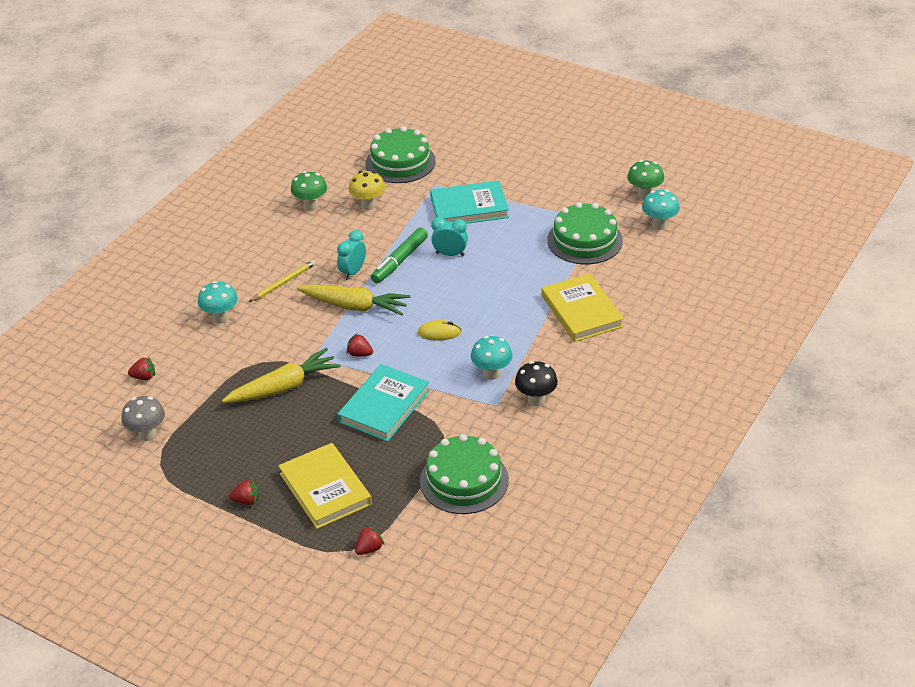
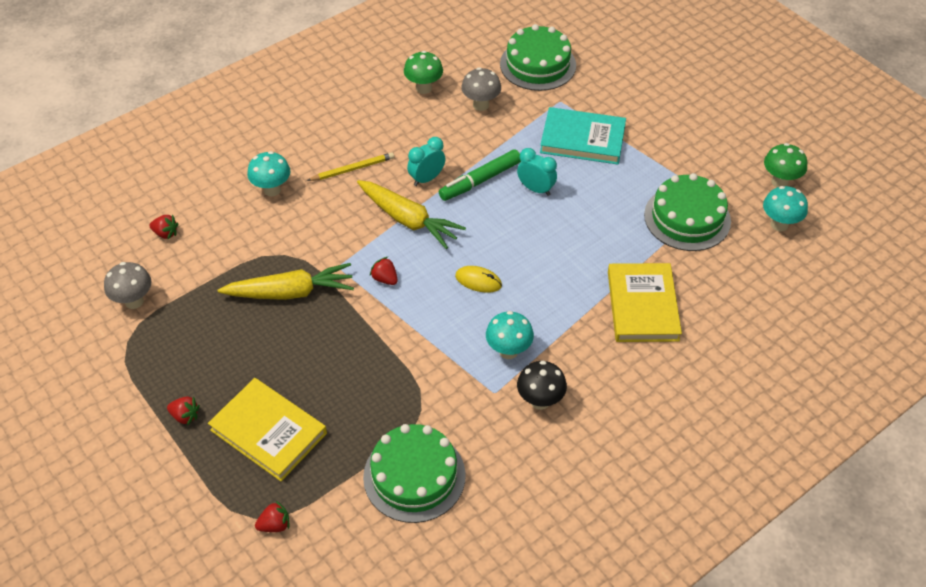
camera: 20 degrees right, 10 degrees up
yellow book [278,443,372,529] -> yellow book turned 45 degrees counterclockwise [208,378,327,481]
turquoise book [338,364,430,442] -> none
yellow mushroom [349,171,385,210] -> grey mushroom [461,67,501,111]

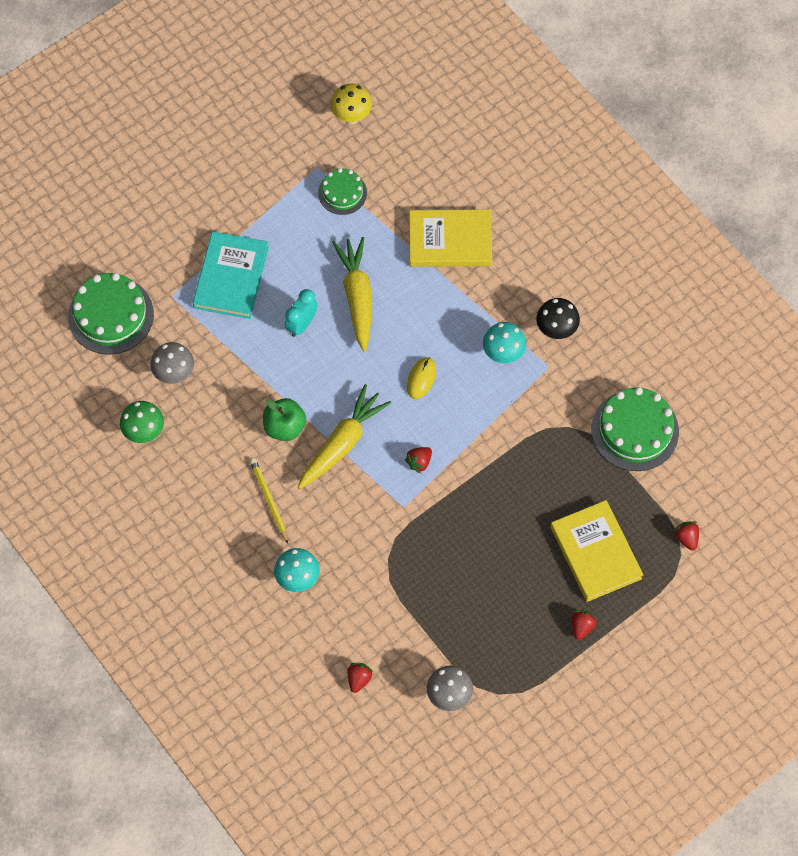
camera: 90 degrees left, 15 degrees up
yellow book [208,378,327,481] -> yellow book turned 60 degrees counterclockwise [550,500,643,602]
yellow carrot [218,263,354,300] -> yellow carrot moved to [332,237,372,352]
turquoise clock [407,137,445,186] -> green apple [263,398,306,441]
green marker [439,149,521,201] -> none
green cake [644,173,731,251] -> green cake [318,168,367,215], size x0.59
turquoise mushroom [763,186,808,231] -> yellow mushroom [331,83,372,124]
green mushroom [764,143,807,187] -> none

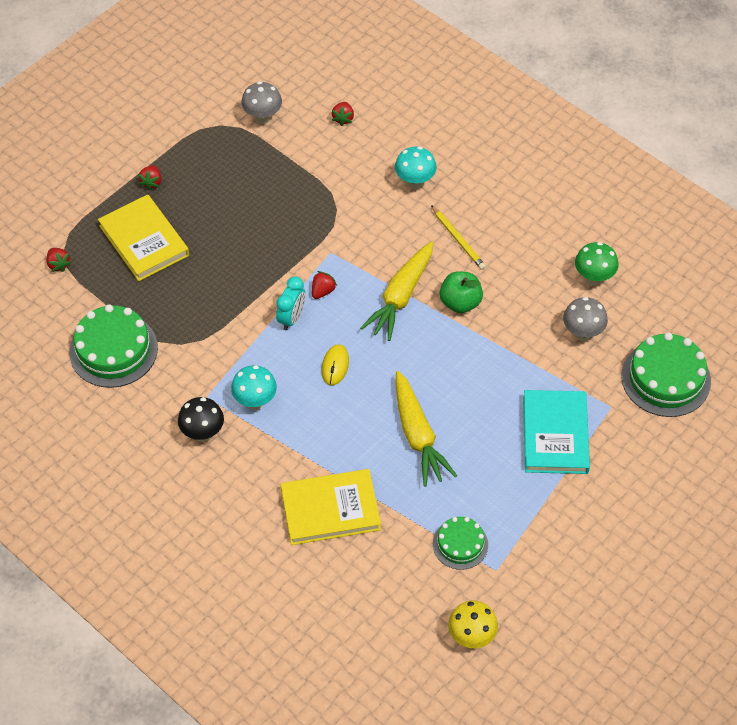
camera: 170 degrees right, 10 degrees down
turquoise clock [285,289,317,337] -> turquoise clock moved to [276,276,305,330]

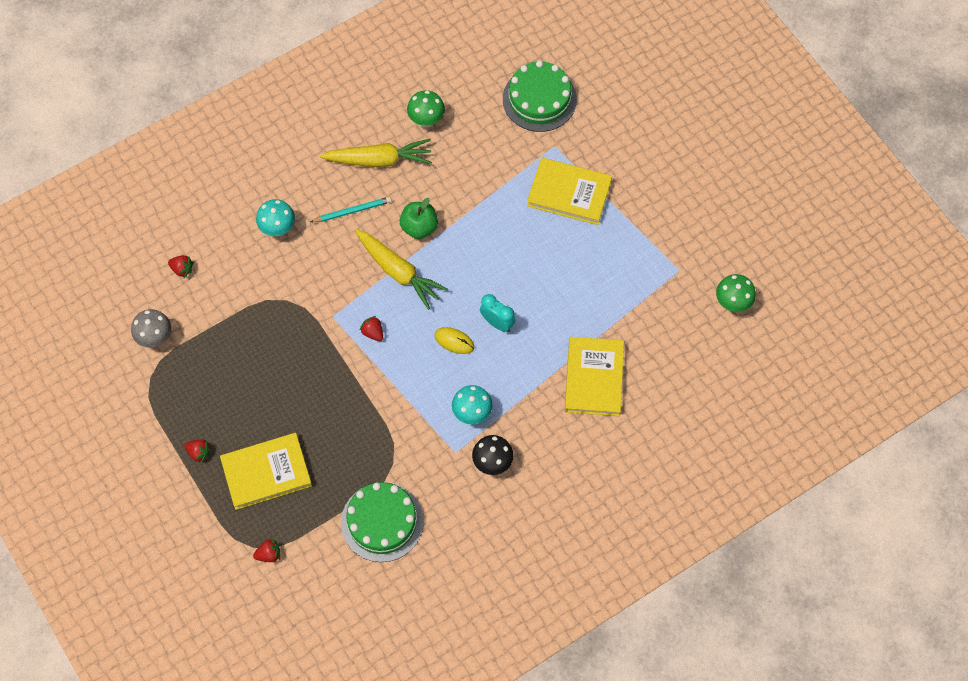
camera: 75 degrees left, 10 degrees up
turquoise clock [276,276,305,330] -> turquoise clock moved to [480,294,516,332]
yellow carrot [396,371,457,487] -> yellow carrot moved to [320,139,432,167]
yellow pencil [431,205,486,270] -> turquoise pencil [310,197,392,222]
green cake [433,517,488,570] -> none
yellow mushroom [448,601,498,648] -> green mushroom [716,274,756,312]
turquoise book [523,390,590,474] -> yellow book [527,157,612,225]
grey mushroom [563,297,608,341] -> none

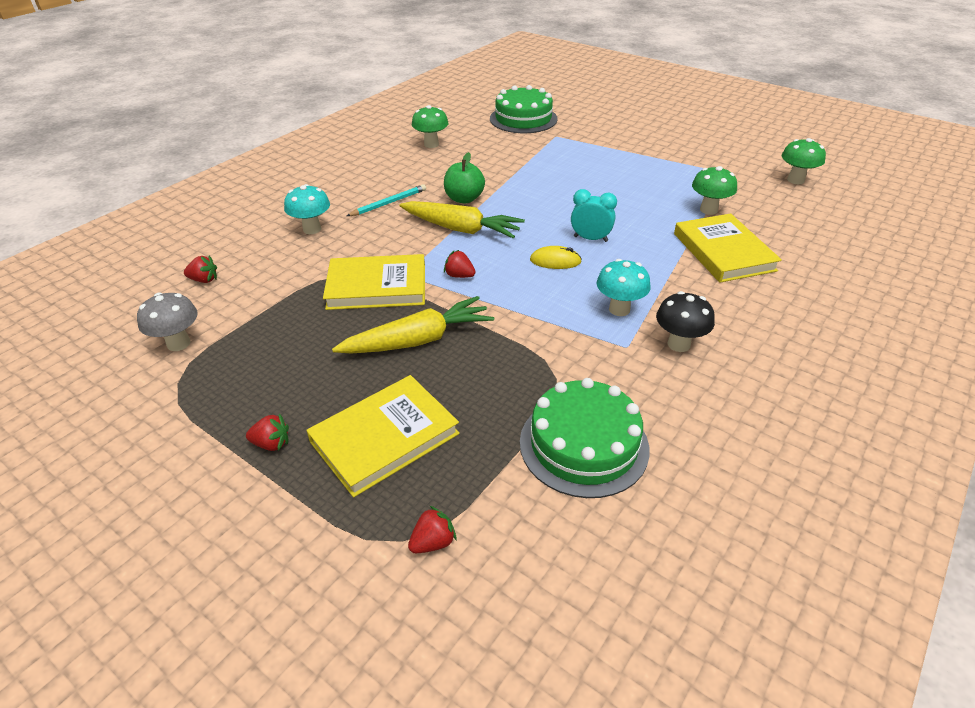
camera: 20 degrees left, 25 degrees down
yellow carrot [320,139,432,167] -> yellow carrot moved to [332,296,494,354]
yellow book [527,157,612,225] -> yellow book moved to [323,254,425,310]
none -> green mushroom [692,166,737,215]

